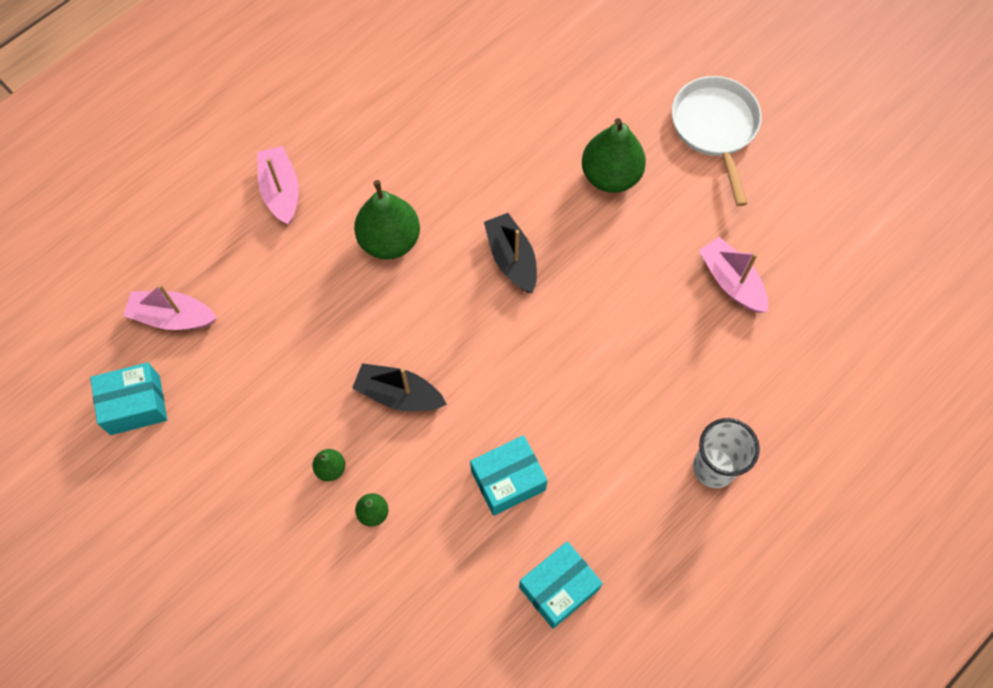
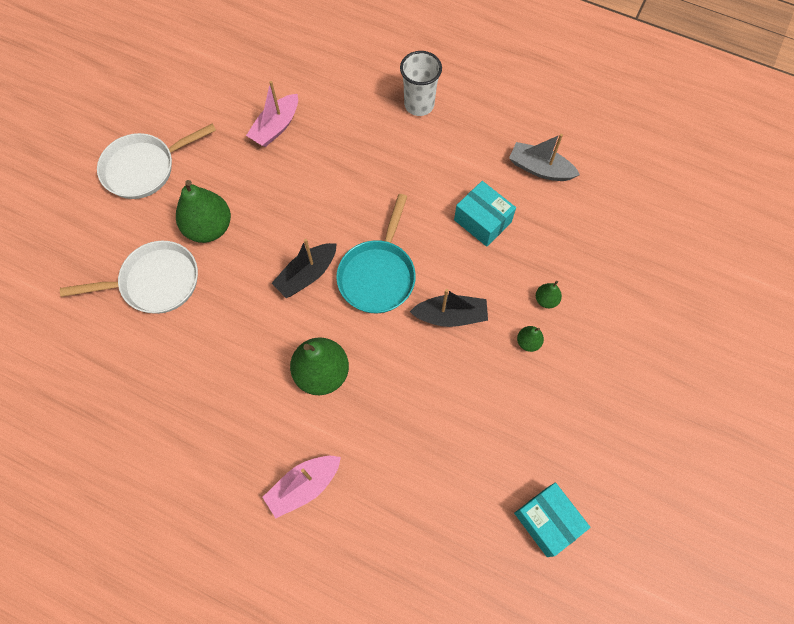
camera: 110 degrees left, 0 degrees up
pink boat [123,284,217,330] -> none
black boat [352,363,447,412] -> black boat turned 90 degrees counterclockwise [410,289,488,327]
turquoise box [519,541,603,629] -> grey boat [509,134,580,181]
none -> white pan [60,241,198,314]
none -> turquoise pan [336,194,416,313]

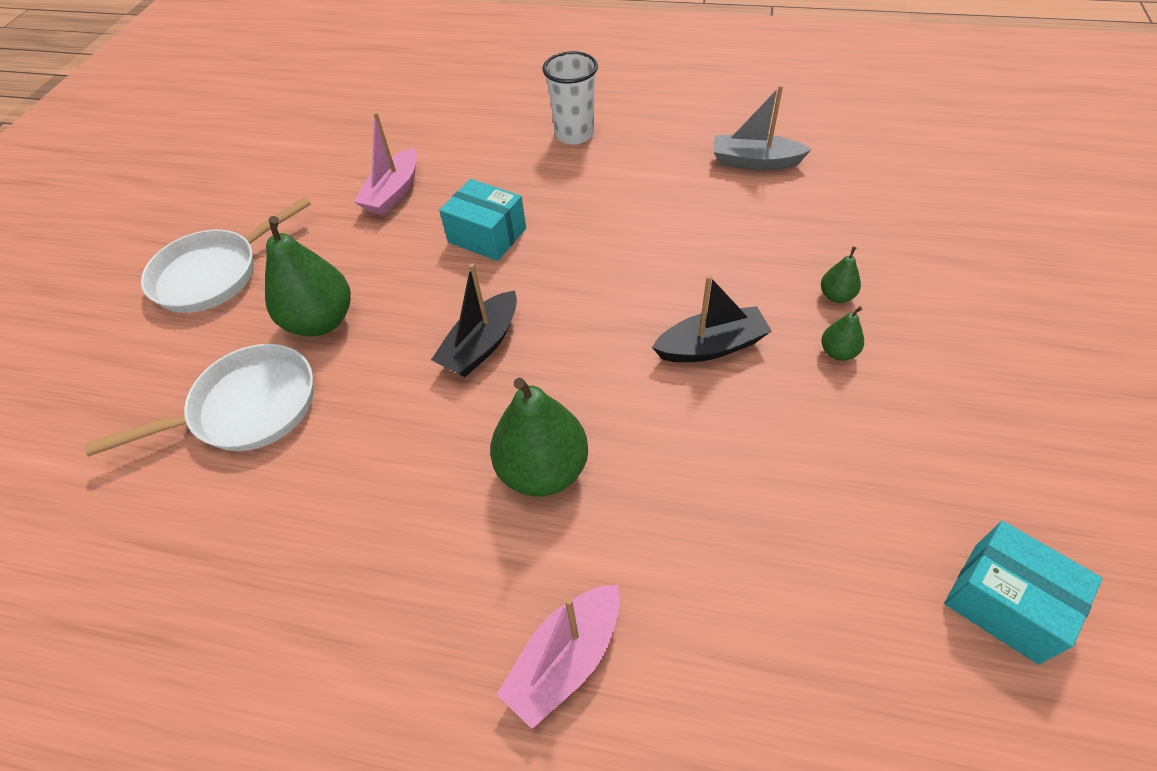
camera: 10 degrees left, 15 degrees down
turquoise pan [336,194,416,313] -> none
turquoise box [454,181,516,247] -> turquoise box moved to [439,179,526,261]

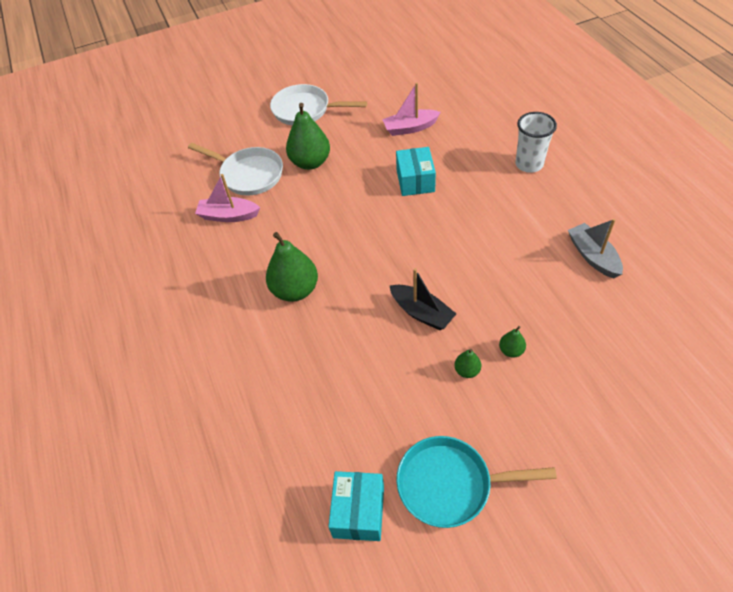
camera: 55 degrees right, 0 degrees up
black boat [431,263,517,377] -> none
pink boat [497,584,620,729] -> pink boat moved to [195,174,260,222]
none -> turquoise pan [396,436,557,528]

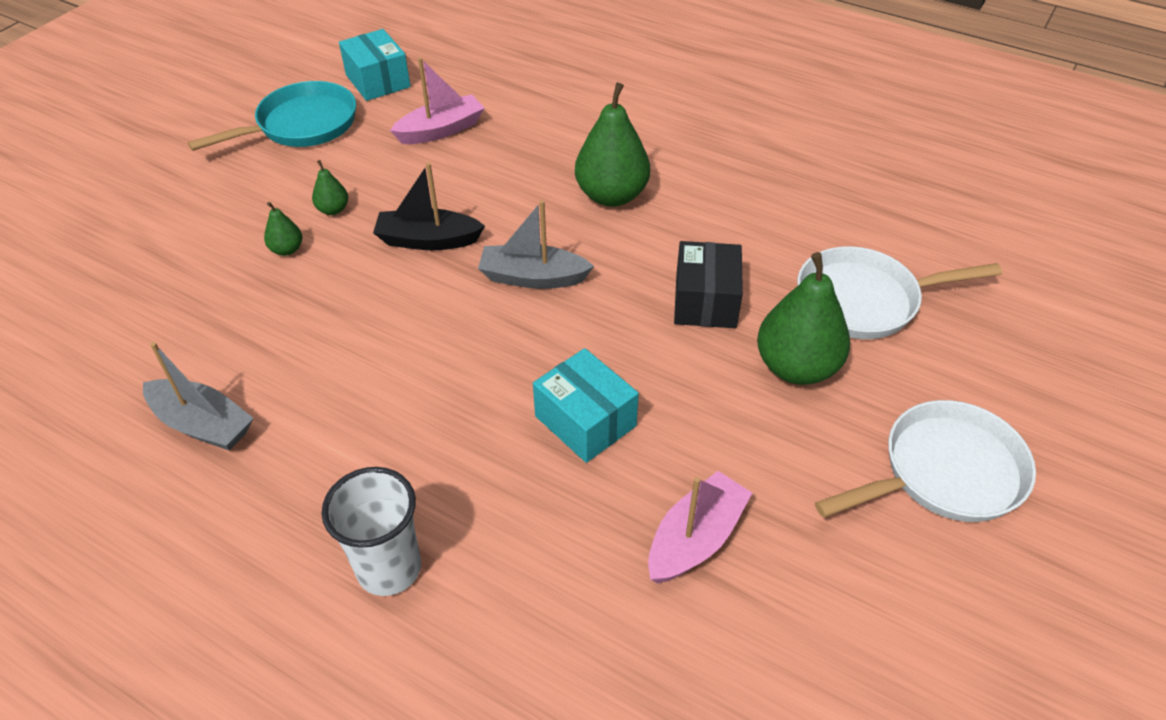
camera: 140 degrees right, 5 degrees down
pink boat [195,174,260,222] -> pink boat moved to [390,57,484,144]
none -> grey boat [478,200,594,289]
none -> black box [674,241,743,328]

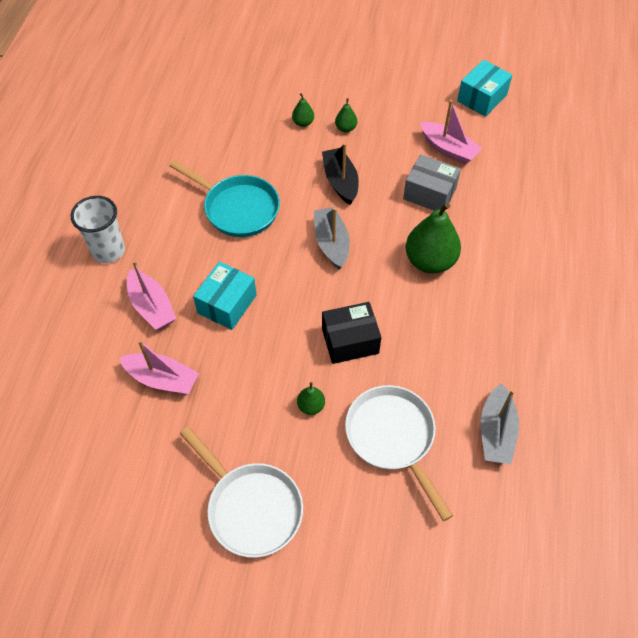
camera: 70 degrees right, 10 degrees up
grey boat [143,342,253,451] -> grey boat moved to [481,383,519,464]
turquoise pan [188,81,356,151] -> turquoise pan moved to [169,160,280,237]
green pear [757,252,850,385] -> green pear [297,382,325,415], size x0.47
none -> pink boat [127,260,176,330]
none -> grey box [403,154,461,211]

